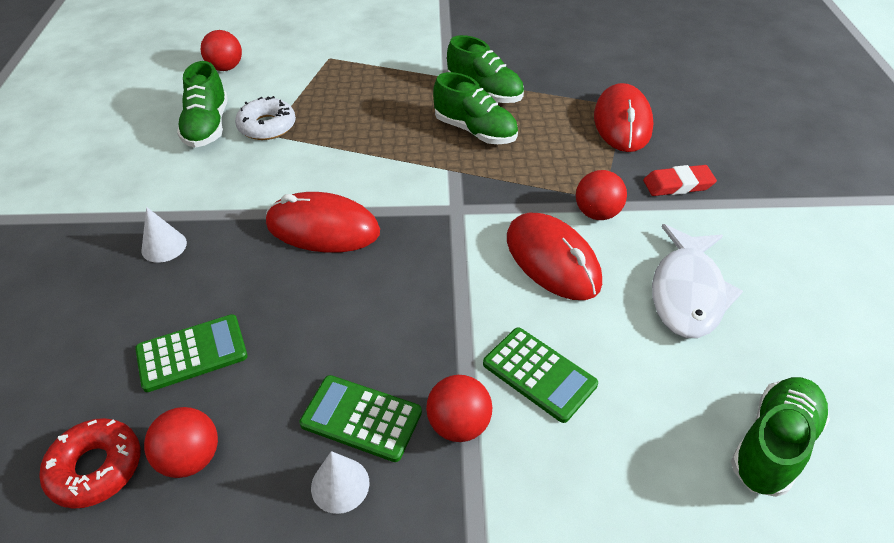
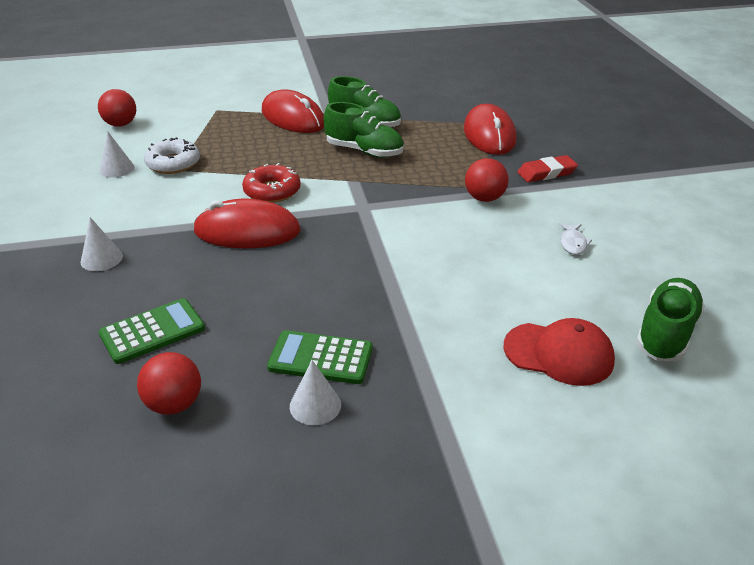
camera: 10 degrees left, 10 degrees down
red donut [39,418,140,509] -> red donut moved to [242,163,301,203]
green shoe [177,61,228,148] -> white cone [99,131,134,178]
red ball [426,375,492,442] -> none
green calculator [483,328,598,423] -> none
red mouse [507,213,602,300] -> red mouse moved to [262,89,324,133]
white fish [652,224,743,338] -> white fish [559,223,592,255], size x0.43
none -> red cap [503,318,615,386]

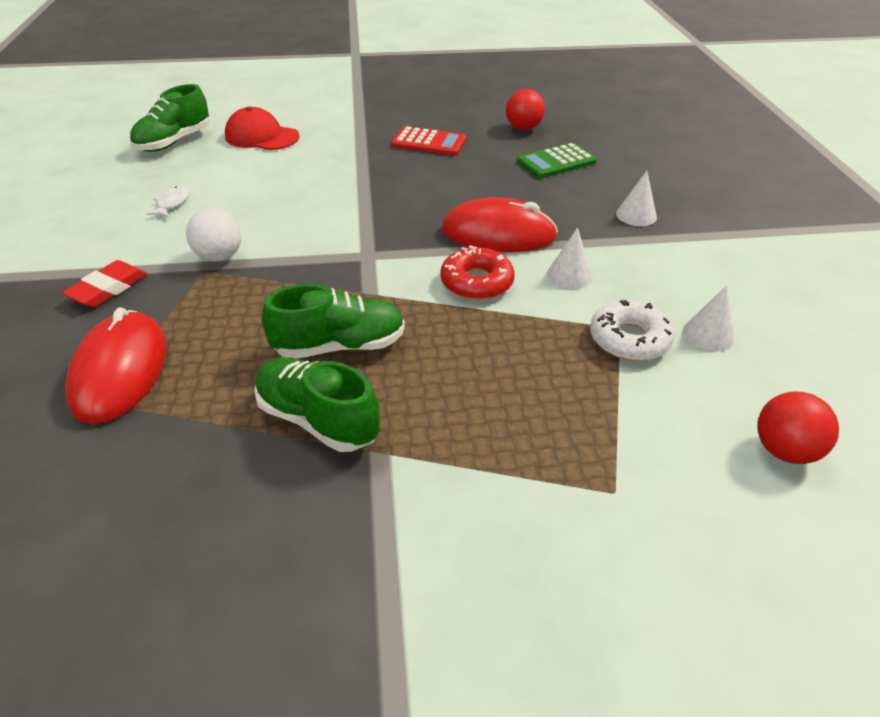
camera: 175 degrees left, 5 degrees up
red mouse [262,89,324,133] -> none
green calculator [267,330,373,384] -> red calculator [391,126,466,156]
white cone [290,360,341,425] -> white cone moved to [547,228,592,289]
green shoe [323,102,404,158] -> green shoe turned 135 degrees clockwise [262,284,405,358]
red ball [465,158,509,202] -> white ball [186,208,242,261]
red eraser [517,155,578,182] -> red eraser turned 45 degrees counterclockwise [62,260,148,307]

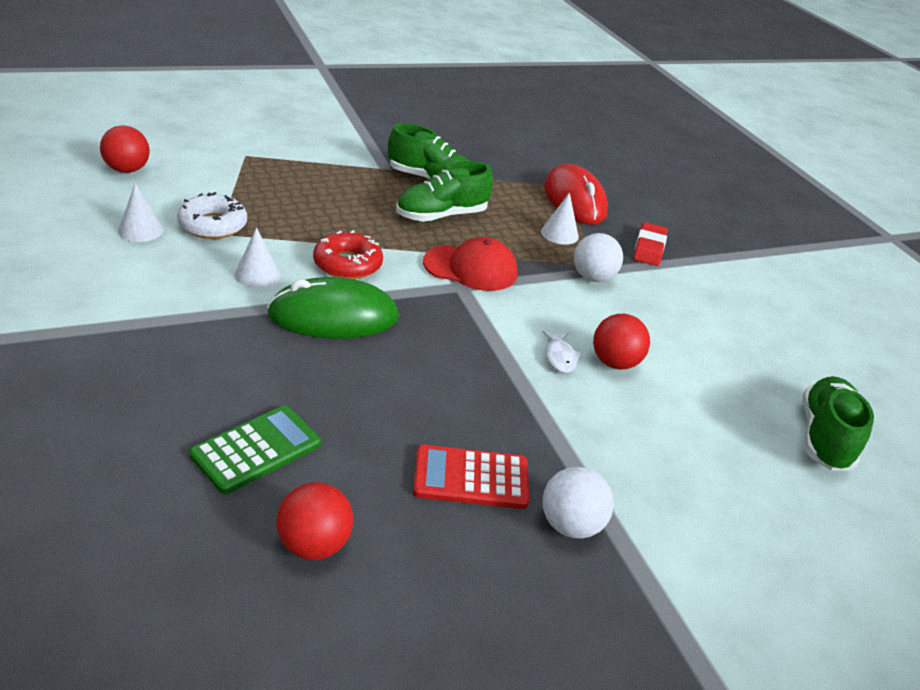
camera: 160 degrees right, 5 degrees down
white fish [146,186,189,217] -> white fish moved to [542,331,582,373]
red cap [225,107,300,150] -> red cap moved to [423,237,518,291]
red mouse [442,197,558,252] -> green mouse [267,277,399,338]
white cone [616,171,657,226] -> white cone moved to [541,192,579,245]
none -> white ball [542,467,614,539]
none -> red ball [593,314,650,369]

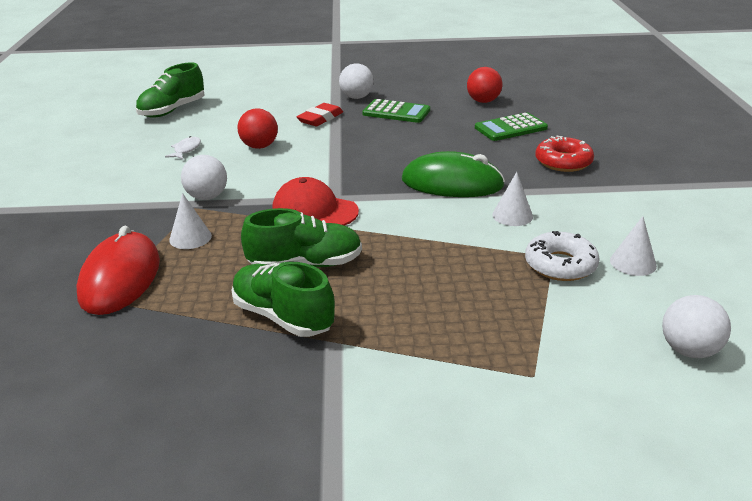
camera: 155 degrees left, 5 degrees down
red ball [100,125,150,173] -> white ball [662,295,731,358]
red donut [313,230,383,279] -> red donut moved to [535,136,594,172]
red calculator [413,444,529,509] -> green calculator [362,99,430,123]
white fish [542,331,582,373] -> white fish moved to [165,136,201,159]
red eraser [633,222,667,266] -> red eraser moved to [296,103,343,126]

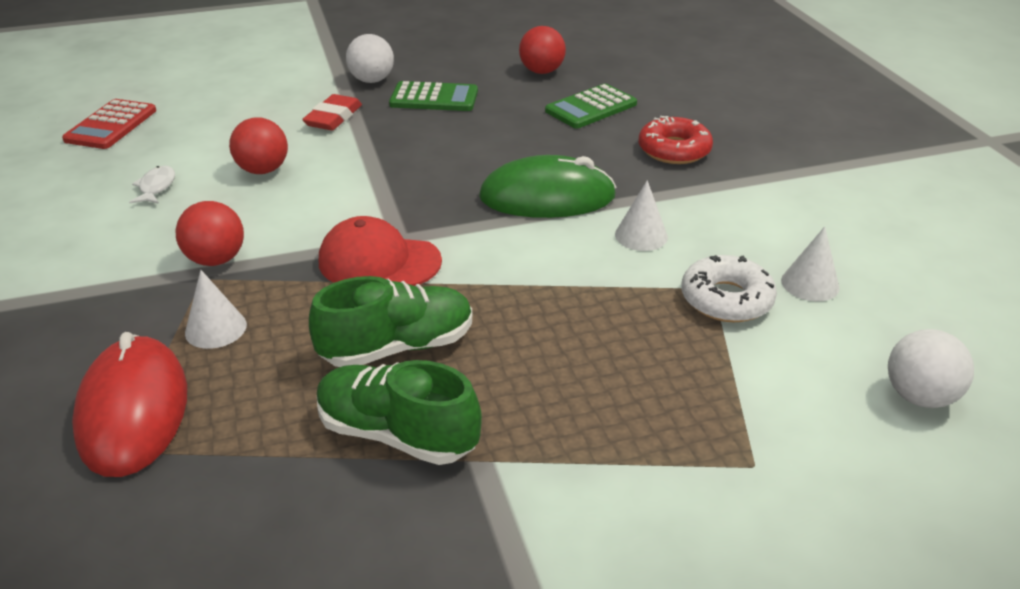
camera: 15 degrees left, 5 degrees up
green shoe [136,62,204,118] -> red calculator [62,99,156,149]
white ball [181,155,227,200] -> red ball [175,201,244,266]

